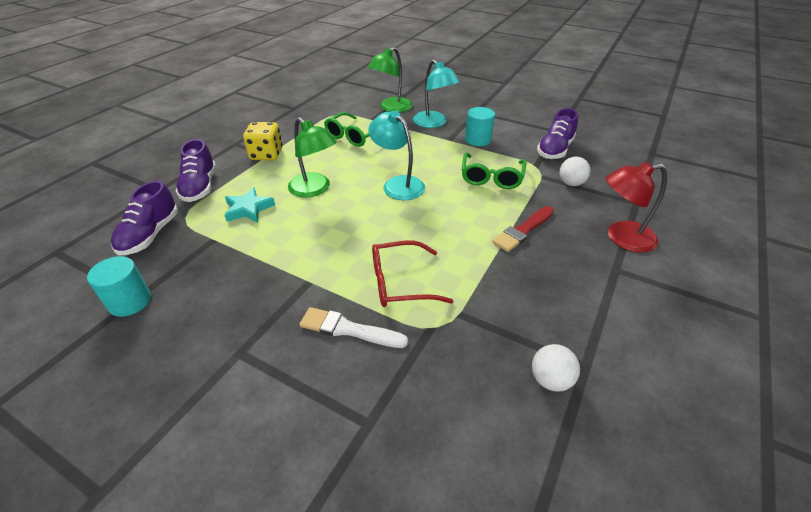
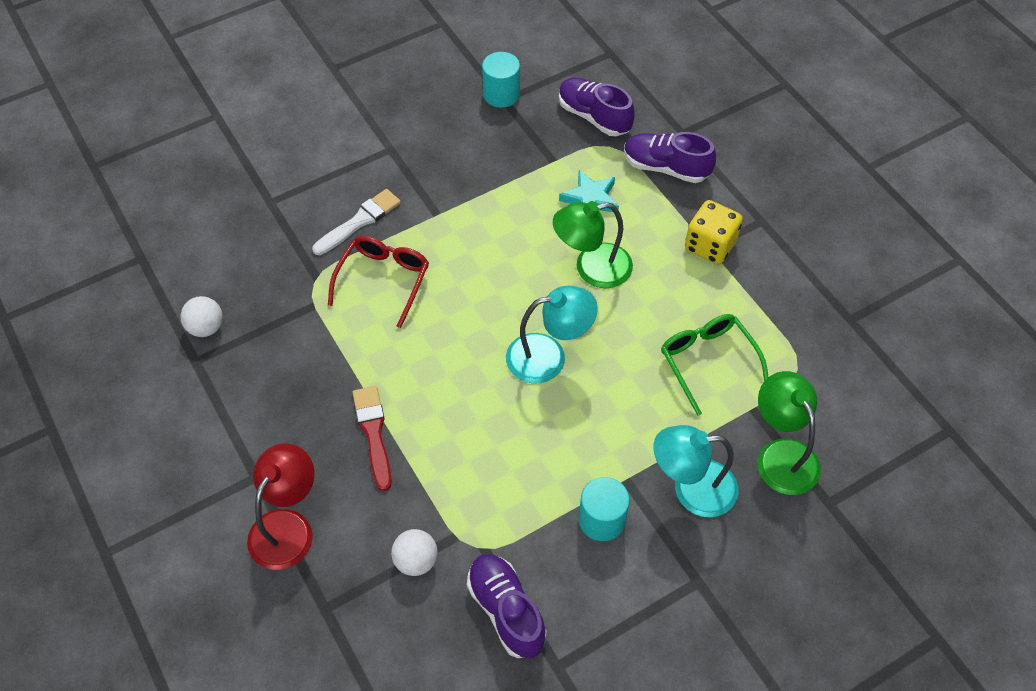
camera: 120 degrees right, 15 degrees up
green glasses [462,153,526,189] -> none

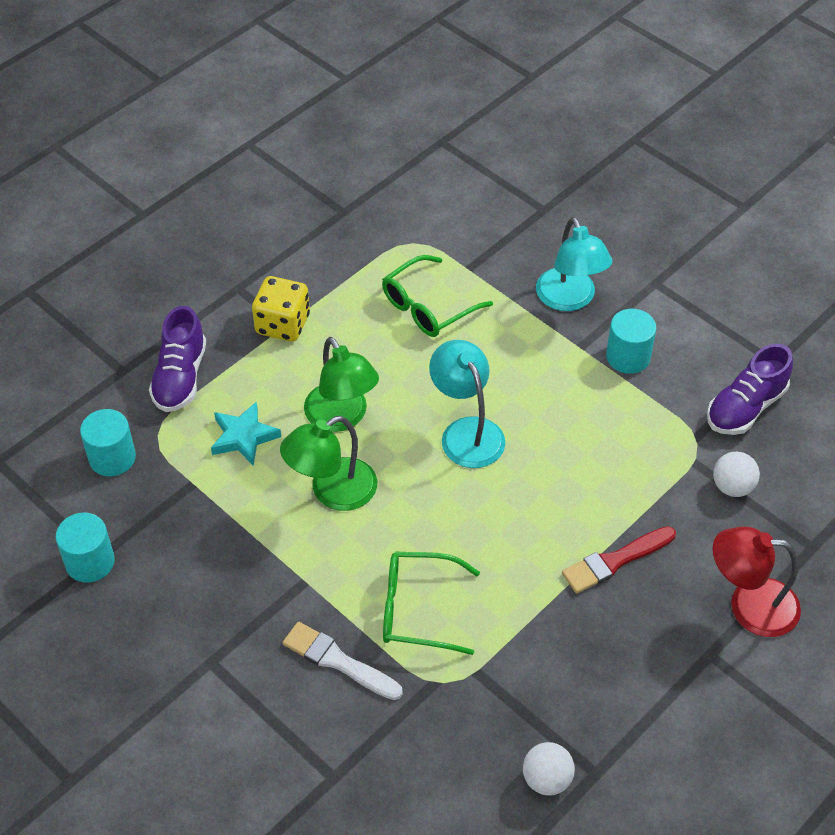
camera: 105 degrees left, 5 degrees down
red glasses [328,236,429,328] -> green glasses [383,552,480,655]
purple shoe [559,77,635,136] -> turquoise cylinder [80,409,136,476]
green lamp [758,371,821,495] -> green lamp moved to [280,416,377,511]

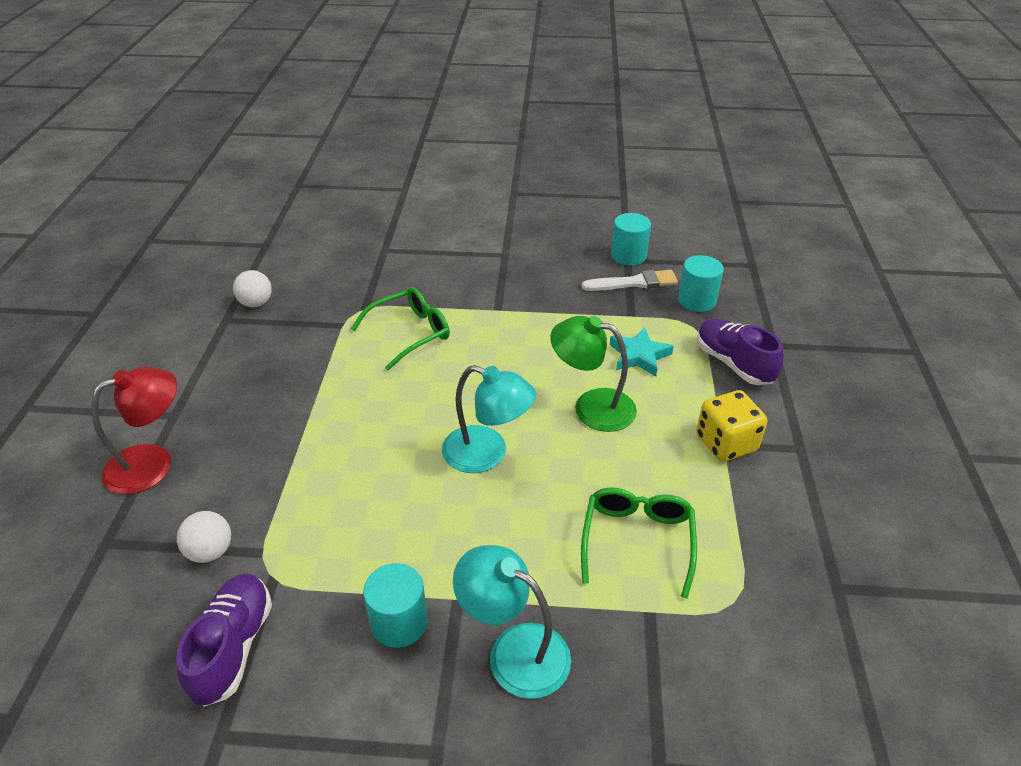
camera: 140 degrees right, 10 degrees down
green lamp [280,416,377,511] -> none
white brush [283,622,403,700] -> white brush moved to [581,270,678,291]
red brush [562,526,676,593] -> none

